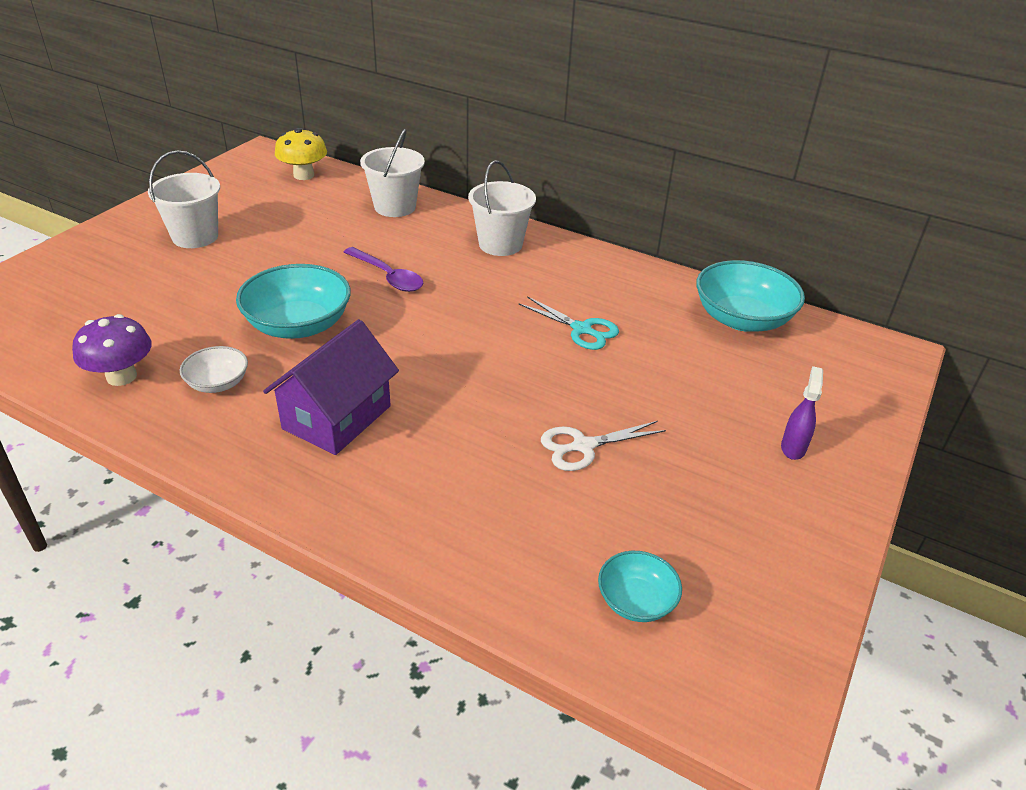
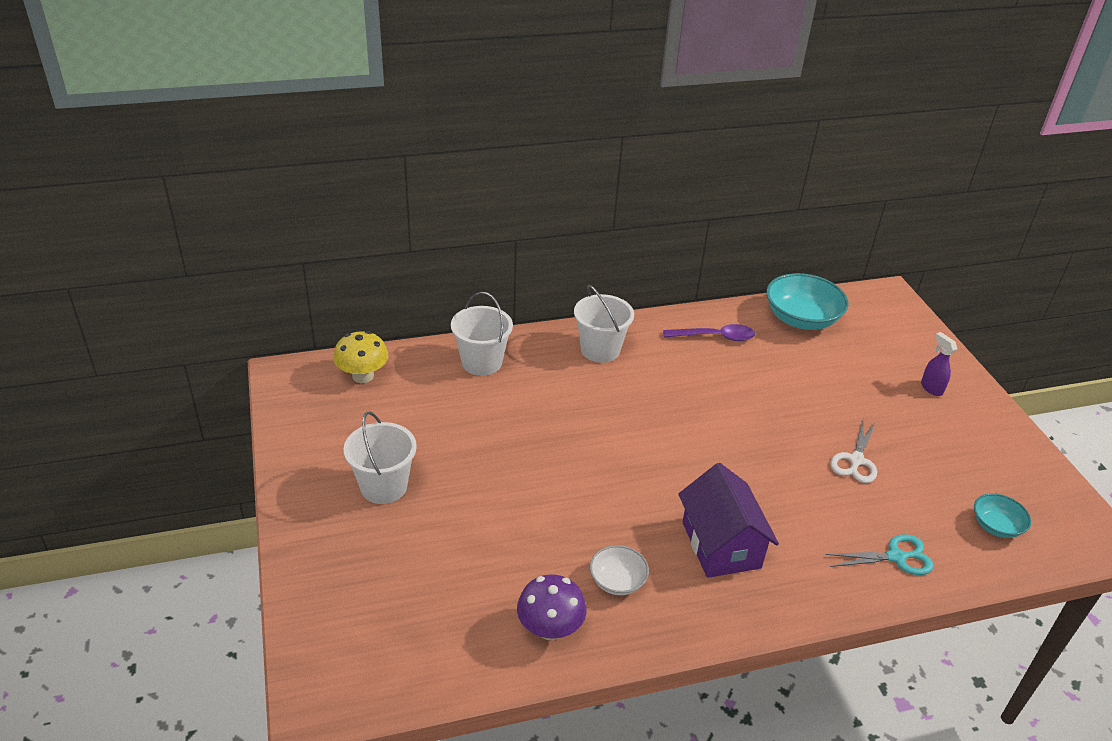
camera: 45 degrees left, 0 degrees up
turquoise bowl [236,264,351,339] -> none
purple spoon [344,247,423,292] -> purple spoon moved to [663,324,755,341]
turquoise scissors [519,296,619,350] -> turquoise scissors moved to [825,534,934,575]

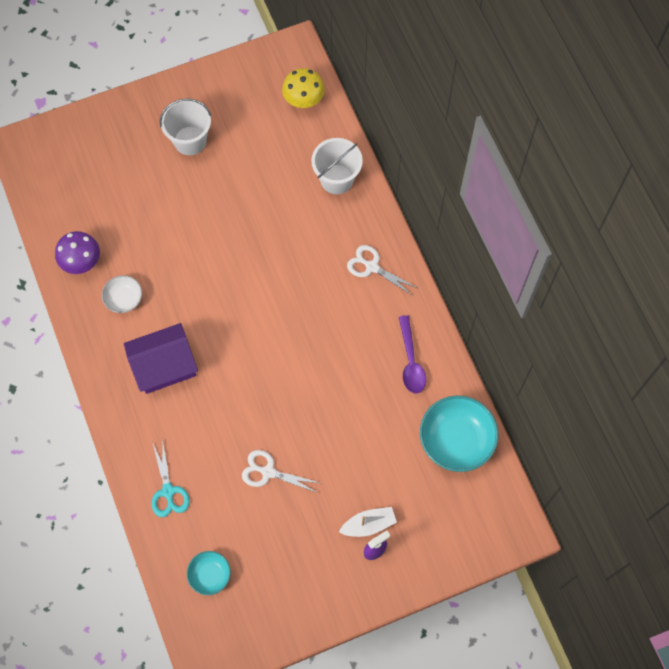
camera: 85 degrees right, 30 degrees up
white bucket [574,285,634,363] -> white scissors [347,245,417,296]
none -> white boat [339,507,397,537]

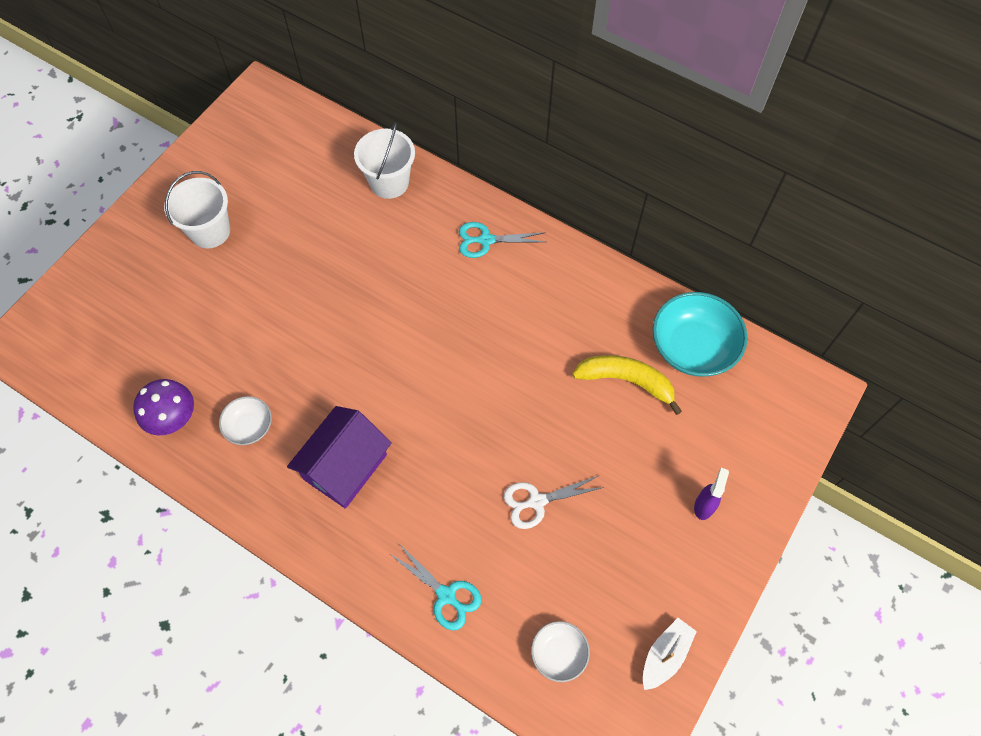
camera: 35 degrees left, 5 degrees down
turquoise bowl [187,551,231,595] -> white bowl [531,621,590,682]
yellow mushroom [282,68,325,108] -> none
white boat [339,507,397,537] -> white boat moved to [643,618,697,690]
white scissors [347,245,417,296] -> turquoise scissors [459,222,546,258]
purple spoon [399,315,426,393] -> none
none -> yellow banana [572,355,682,415]

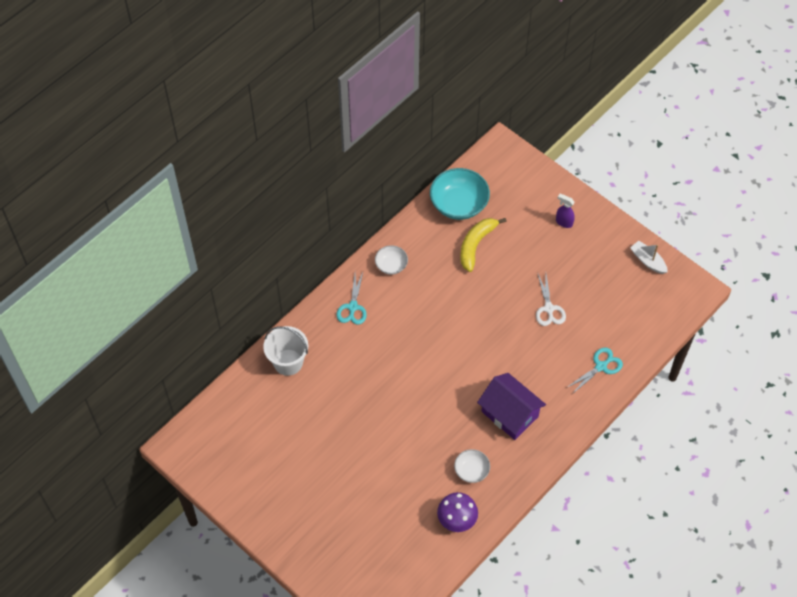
camera: 80 degrees left, 5 degrees down
white bucket [164,171,230,248] -> none
white bowl [531,621,590,682] -> white bowl moved to [375,245,408,275]

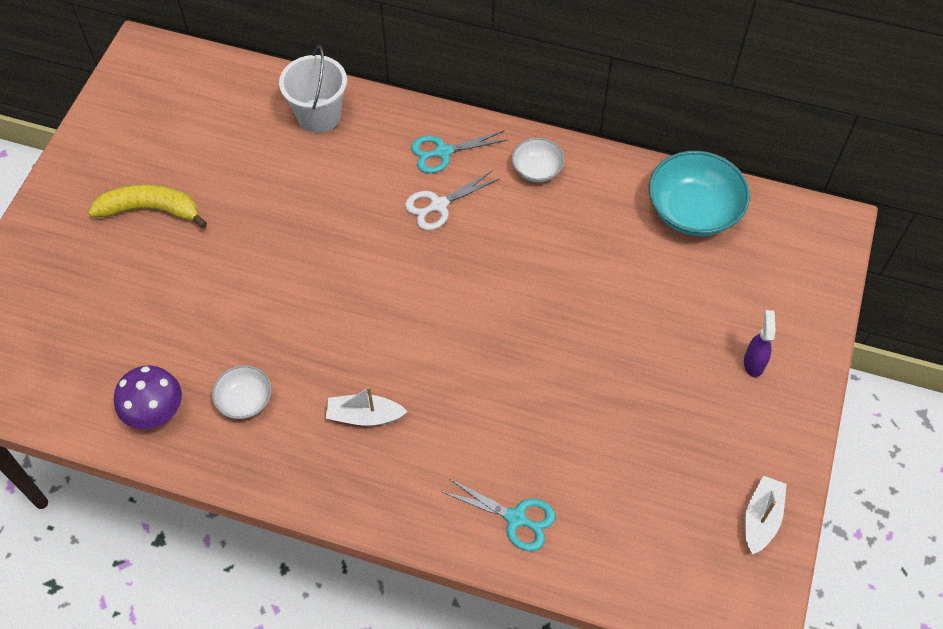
camera: 65 degrees right, 0 degrees up
yellow banana [460,218,507,272] -> yellow banana moved to [88,184,207,228]
purple house [477,373,546,440] -> white boat [326,386,407,426]
white scissors [536,272,566,326] -> white scissors moved to [405,170,500,230]

